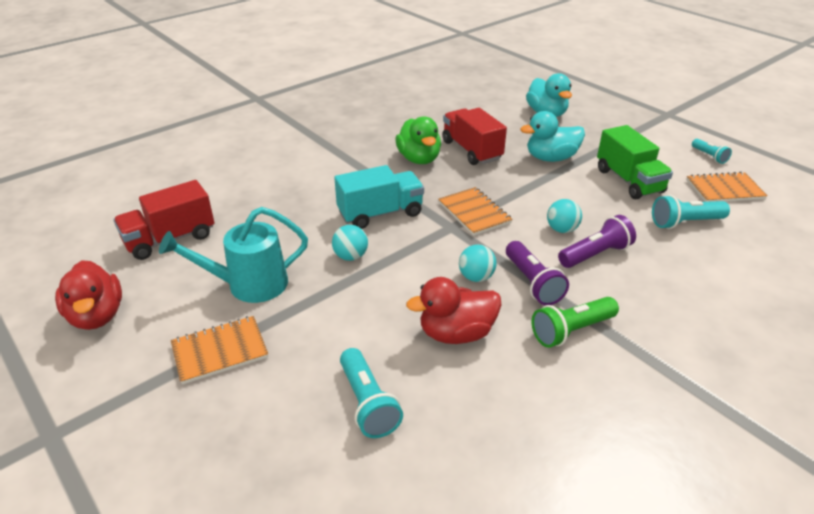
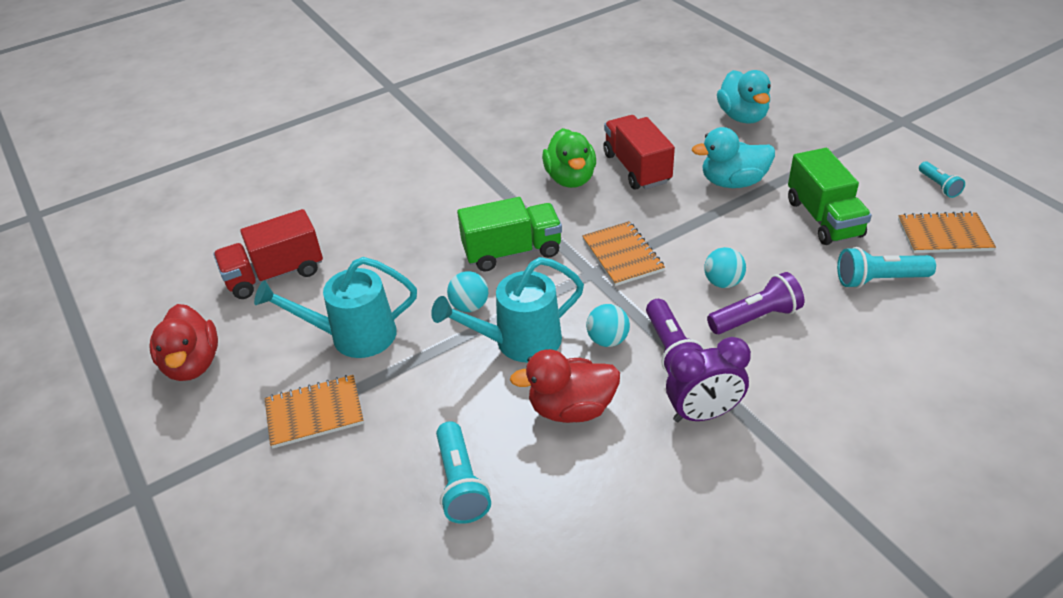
camera: 10 degrees right, 5 degrees up
turquoise truck [334,165,424,229] -> green truck [457,197,562,272]
green flashlight [532,297,619,348] -> purple clock [666,337,751,422]
none -> turquoise watering can [431,257,584,363]

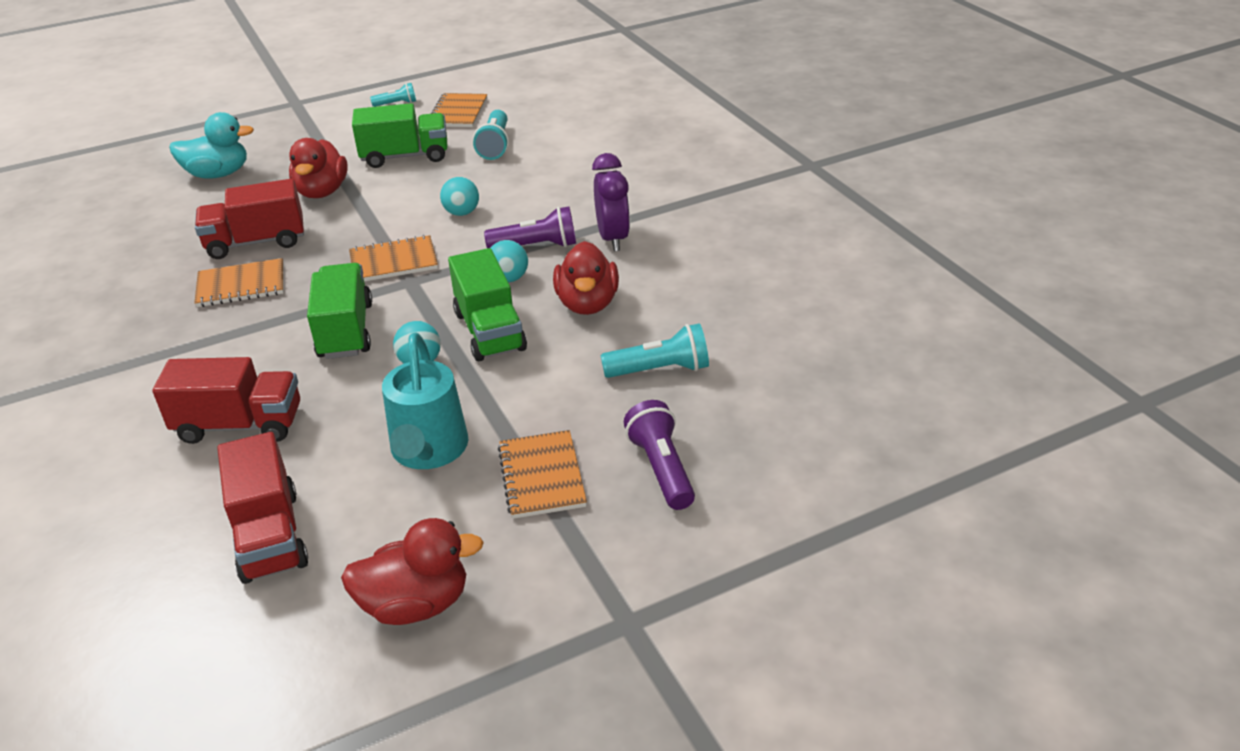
camera: 85 degrees left, 5 degrees down
turquoise watering can [431,257,584,363] -> green truck [448,248,527,361]
green duck [542,128,596,188] -> orange notebook [194,258,284,307]
turquoise duck [692,127,775,188] -> red duck [289,138,348,198]
purple flashlight [707,272,804,334] -> purple flashlight moved to [624,400,695,510]
none -> red truck [152,357,300,444]

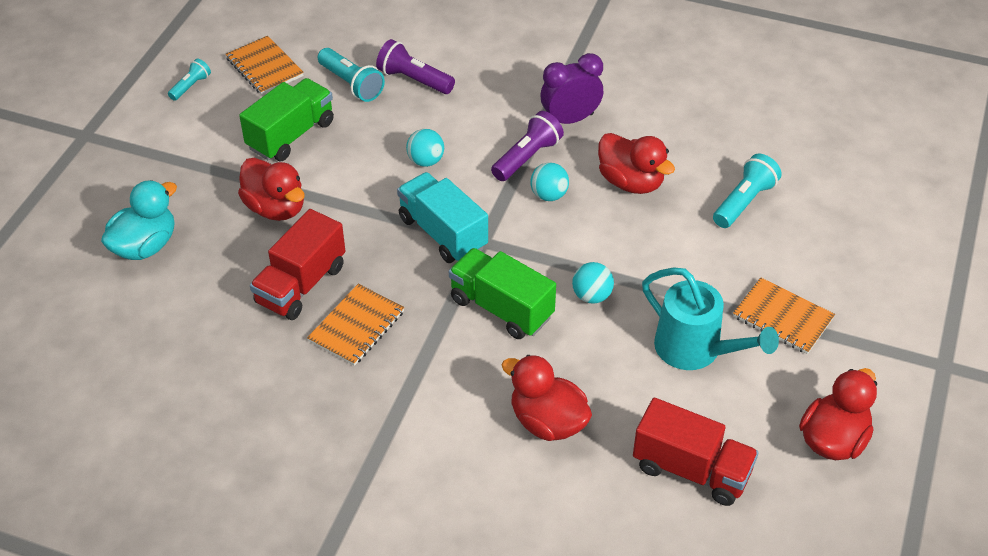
camera: 45 degrees left, 10 degrees up
red truck [152,357,300,444] -> red duck [502,355,592,441]
orange notebook [349,235,438,282] -> turquoise truck [397,172,488,263]
green truck [448,248,527,361] -> none
purple clock [592,153,630,251] -> purple clock turned 60 degrees counterclockwise [541,53,603,124]
purple flashlight [624,400,695,510] -> purple flashlight moved to [376,39,455,94]

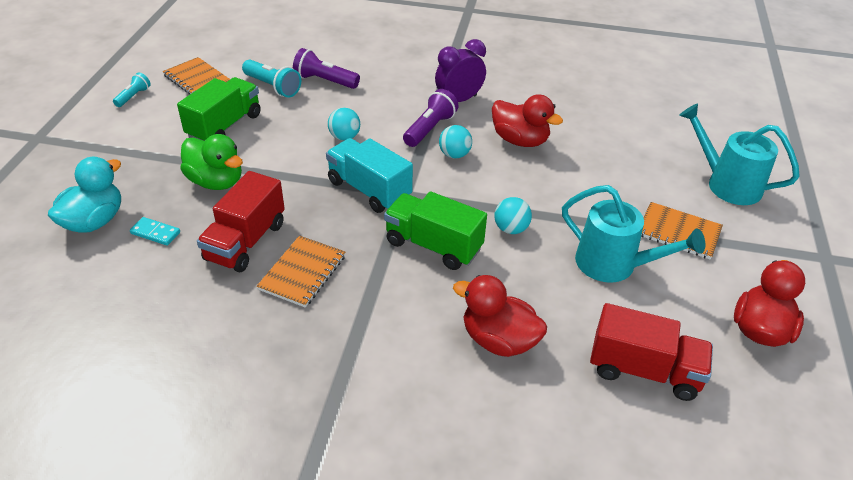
camera: 10 degrees left, 5 degrees down
red duck [238,158,304,221] -> green duck [180,134,243,190]
turquoise flashlight [713,154,782,228] -> none
none -> turquoise domino [130,217,180,246]
none -> turquoise watering can [679,103,800,205]

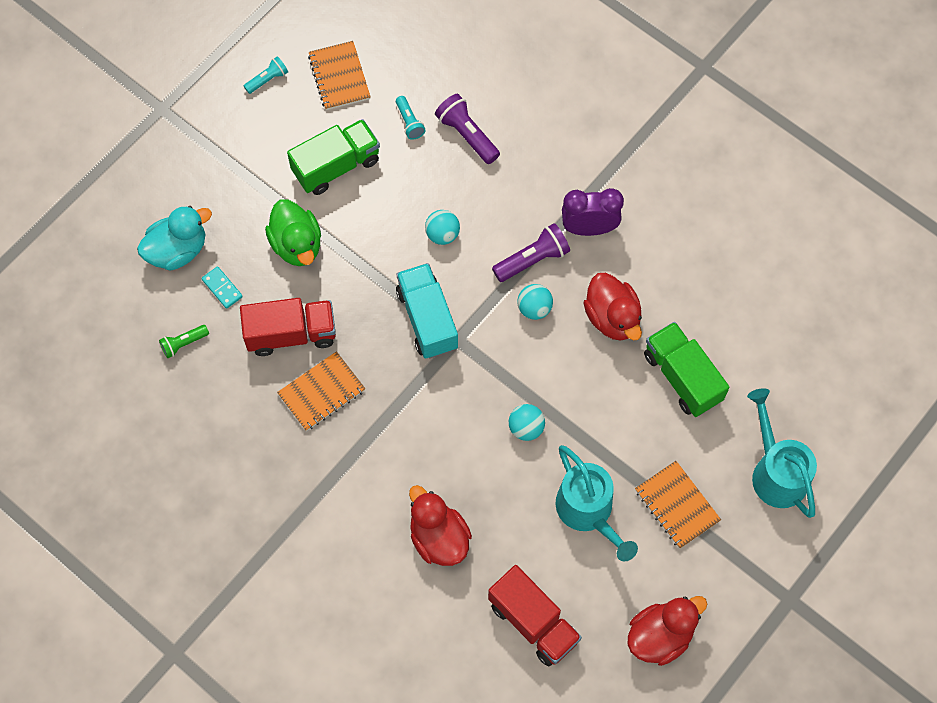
camera: 30 degrees right, 25 degrees up
red truck [197,171,285,272] -> red truck turned 150 degrees counterclockwise [240,298,336,356]
turquoise flashlight [242,60,301,98] -> turquoise flashlight [396,96,426,140], size x0.61
green truck [384,192,487,270] -> green truck moved to [644,322,730,417]
none -> green flashlight [159,325,209,358]

